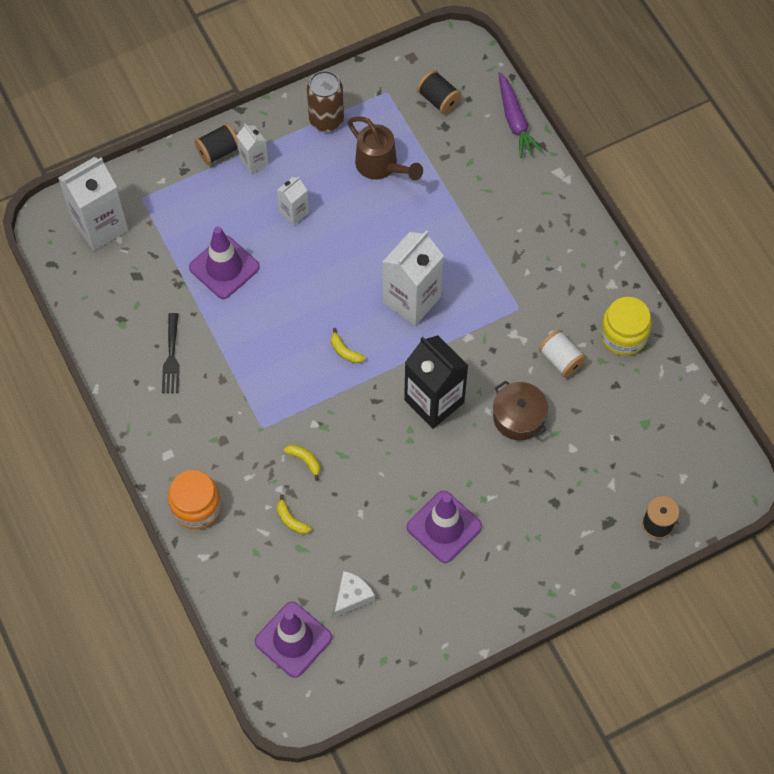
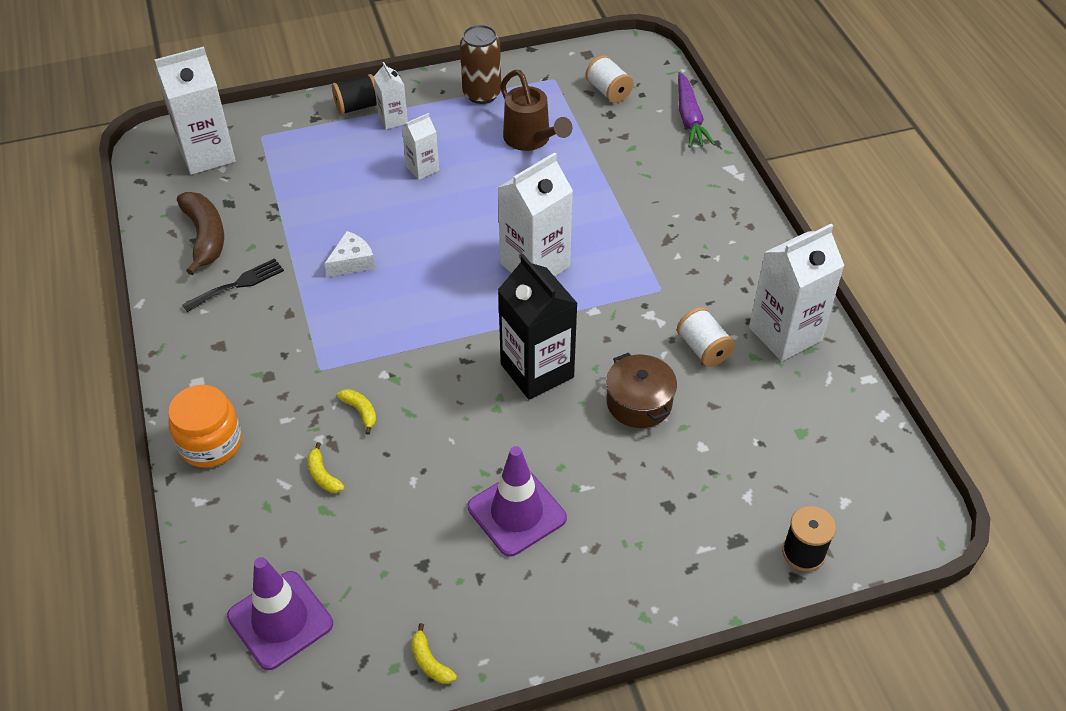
camera: 10 degrees right, 15 degrees down
black fork [162,313,180,393] -> black fork turned 135 degrees counterclockwise [182,258,284,312]
purple traffic cone [189,227,260,299] -> none
yellow banana [331,328,365,363] -> yellow banana moved to [411,623,457,684]
white cheese [334,571,375,617] -> white cheese moved to [324,231,375,277]
black spool [417,70,462,114] -> white spool [586,55,634,103]
yellow jar [600,297,652,356] -> white carton [749,224,845,361]
none -> brown banana [177,192,224,275]

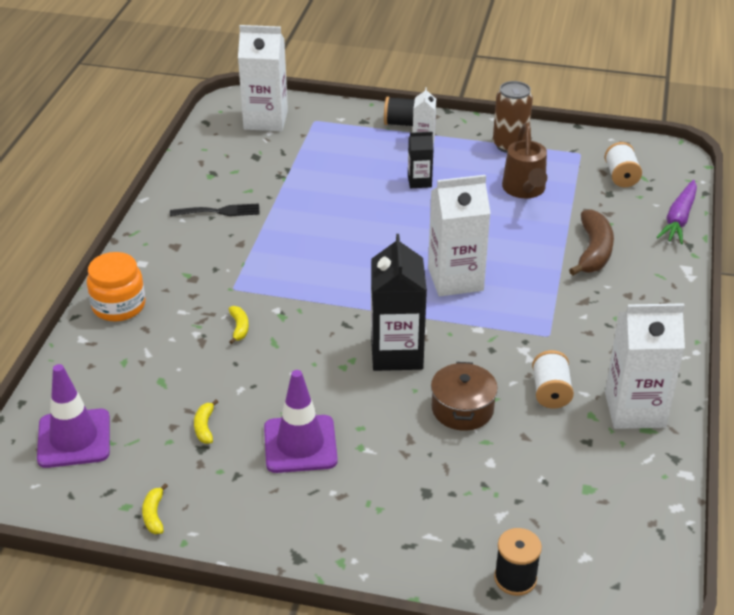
camera: 30 degrees right, 10 degrees down
brown banana [177,192,224,275] -> brown banana moved to [569,209,614,275]
yellow banana [307,442,345,493] -> yellow banana moved to [194,399,218,444]
white cheese [324,231,375,277] -> none
white carton [402,113,439,180] -> black carton [408,132,434,188]

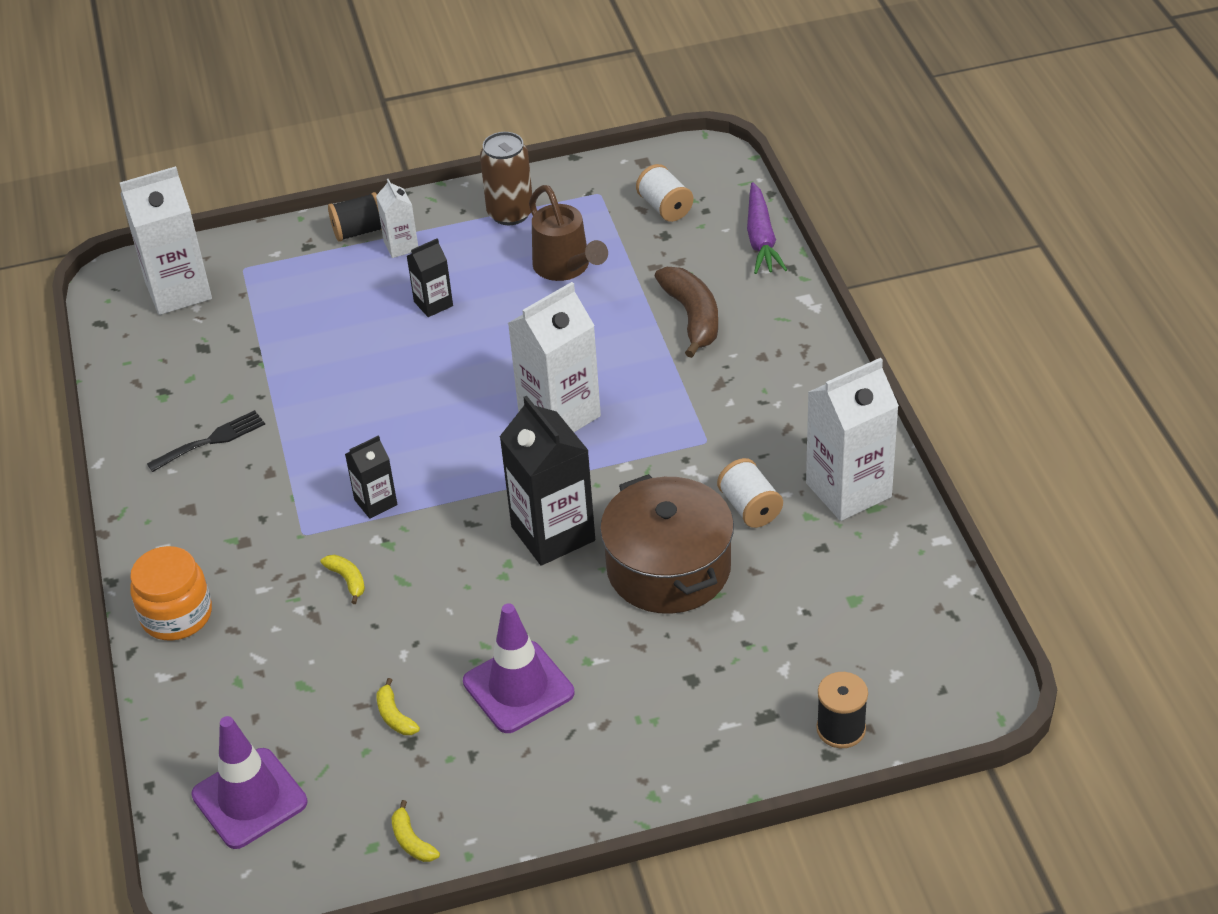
camera: 25 degrees left, 5 degrees up
brown pot [431,362,498,431] -> brown pot [600,474,734,614], size x1.62
none -> black carton [345,435,397,519]

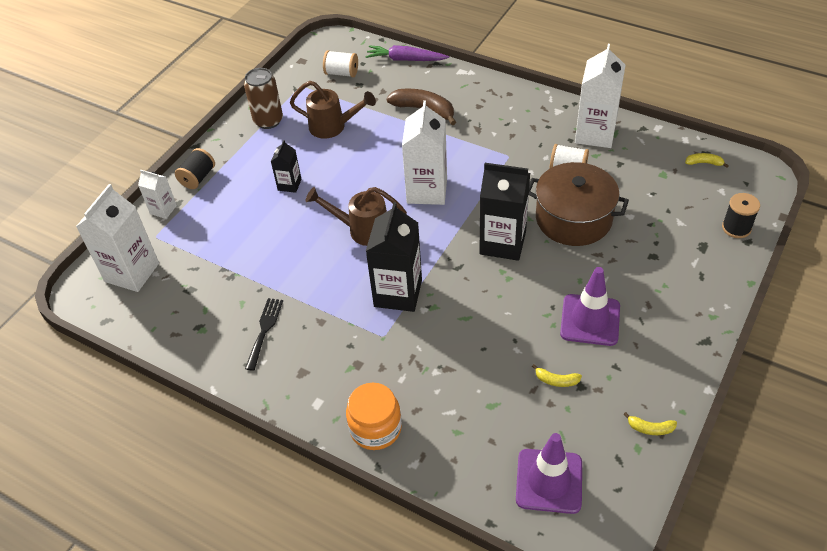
camera: 45 degrees left, 5 degrees up
yellow banana [321,555,365,604] -> yellow banana moved to [685,153,729,168]
black carton [345,435,397,519] -> black carton [366,202,422,312], size x1.91
white carton [376,179,418,258] -> white carton moved to [138,170,177,219]
purple carrot [747,182,787,274] -> purple carrot turned 150 degrees clockwise [365,45,449,61]
none -> brown watering can [305,187,407,246]

